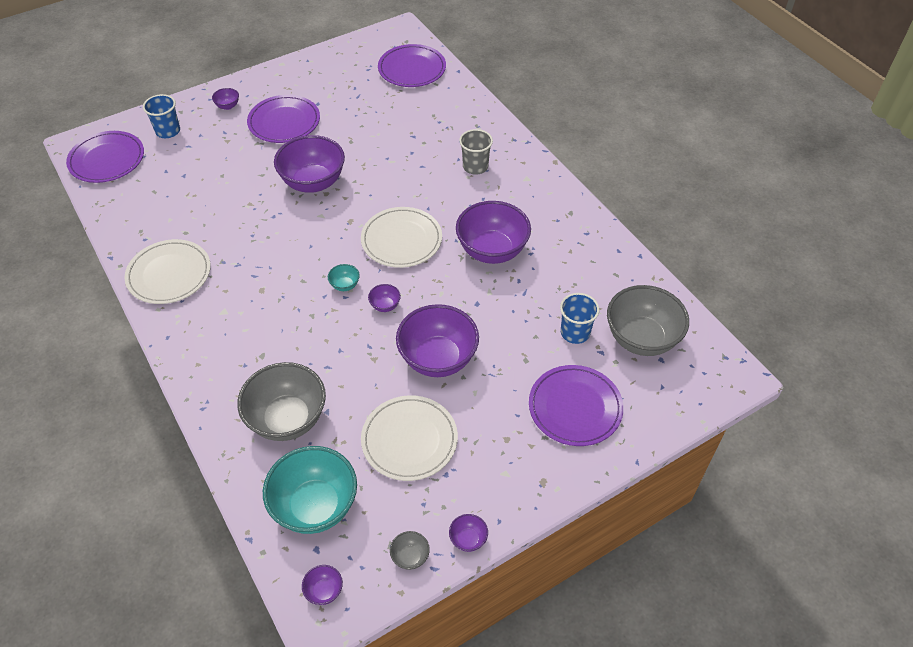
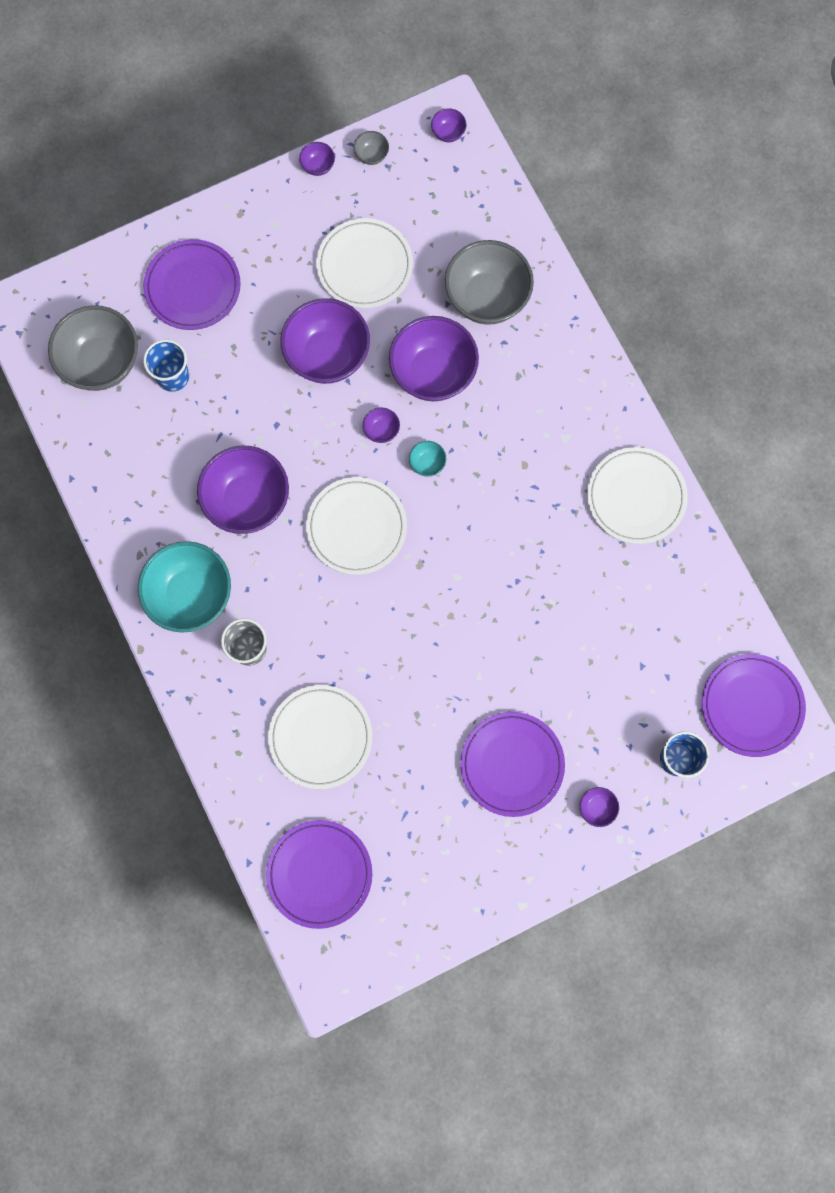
camera: 175 degrees left, 25 degrees up
turquoise bowl [263,446,357,534] -> turquoise bowl moved to [138,541,231,633]
purple bowl [274,135,345,193] -> purple bowl moved to [389,316,479,401]
none -> white plate [268,685,372,789]

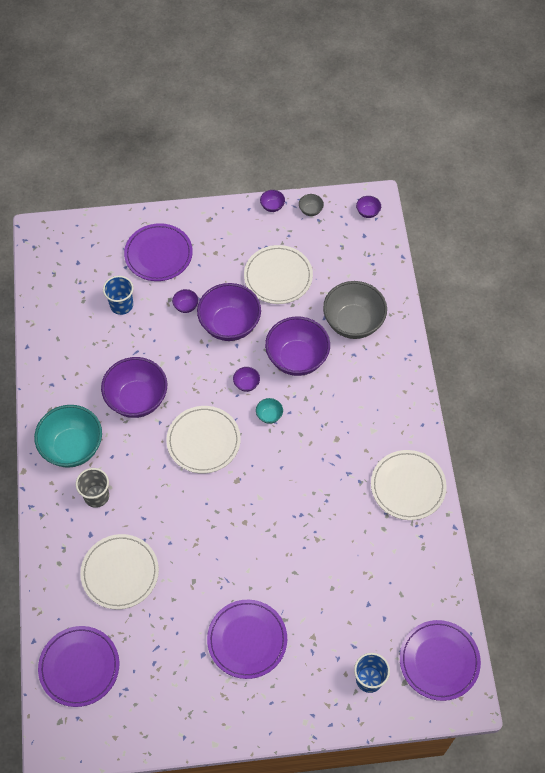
camera: 20 degrees right, 15 degrees down
grey bowl [48,305,138,391] -> none
purple bowl [580,787,619,827] -> purple bowl moved to [172,289,198,313]

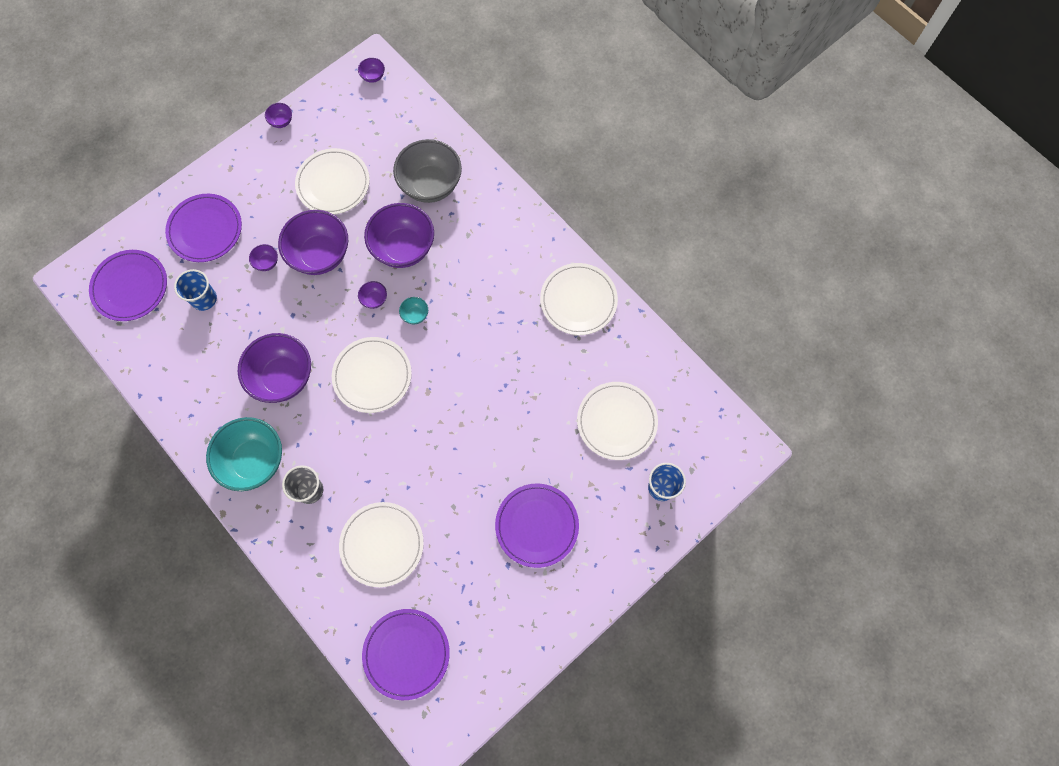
camera: 35 degrees left, 10 degrees up
grey bowl [299,194,324,216] -> none
purple plate [400,620,481,701] -> purple plate moved to [89,250,167,321]
none -> white plate [577,382,658,460]

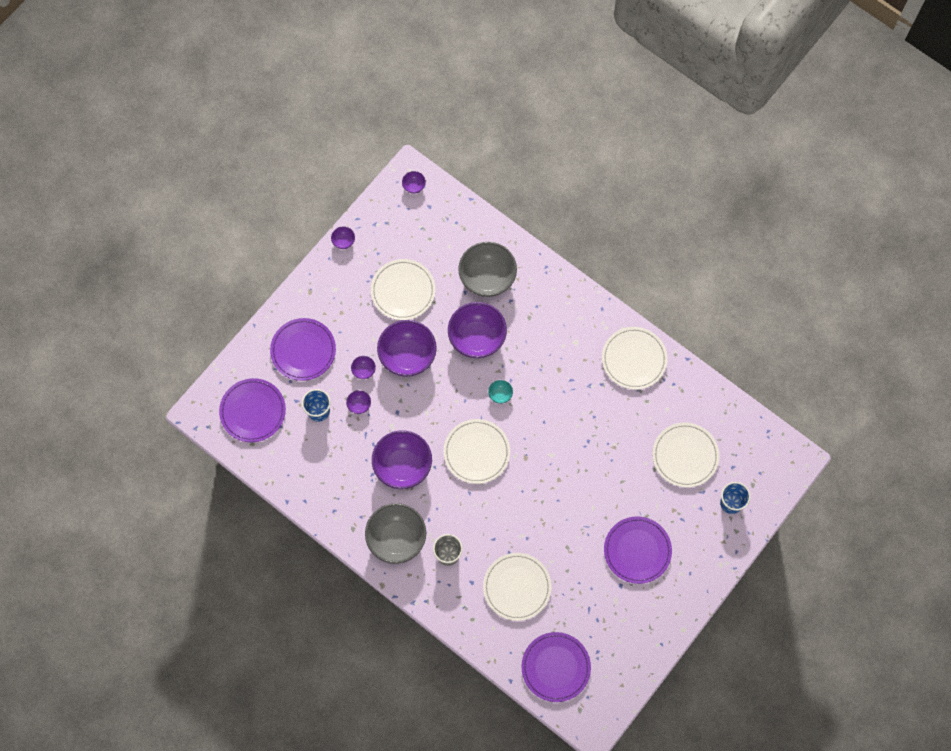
camera: 10 degrees left, 0 degrees up
turquoise bowl [206,417,282,491] -> grey bowl [365,503,426,564]
purple bowl [358,281,387,309] -> purple bowl moved to [346,390,371,414]

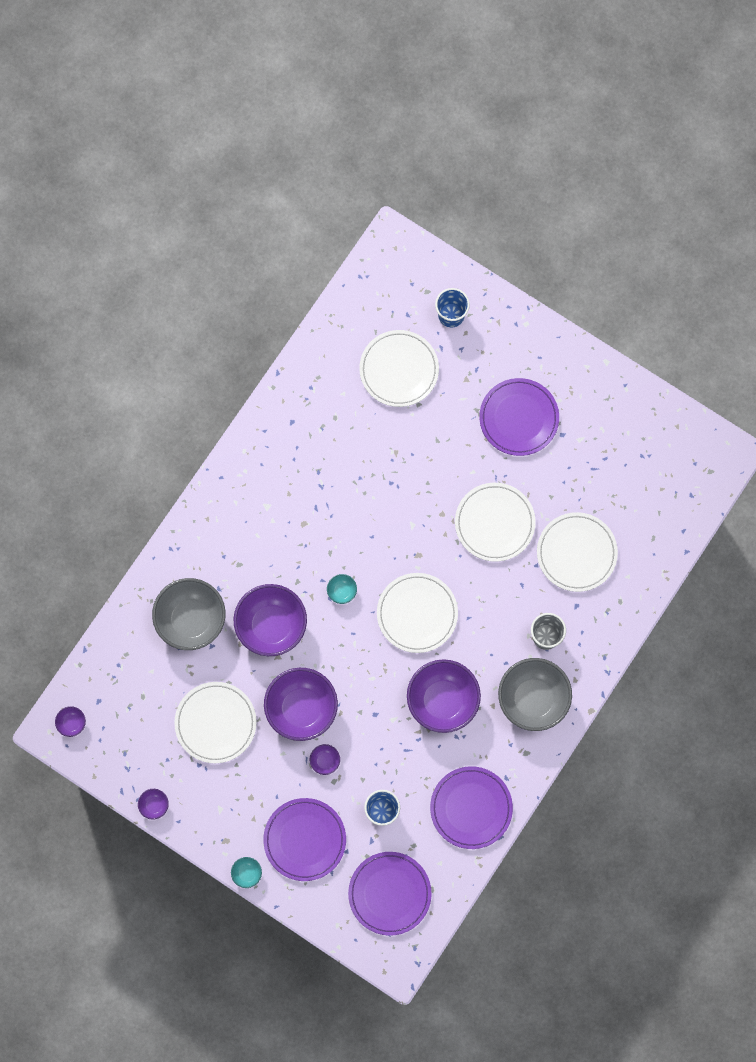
camera: 95 degrees left, 5 degrees up
purple bowl [346,390,371,414] -> none
purple plate [522,632,591,702] -> purple plate moved to [430,766,513,849]
white plate [602,327,668,390] -> white plate moved to [455,483,536,562]
none -> turquoise bowl [231,857,262,888]

